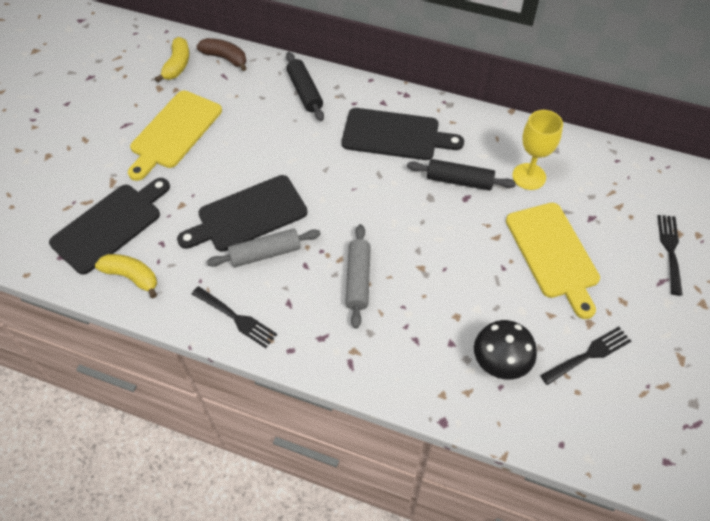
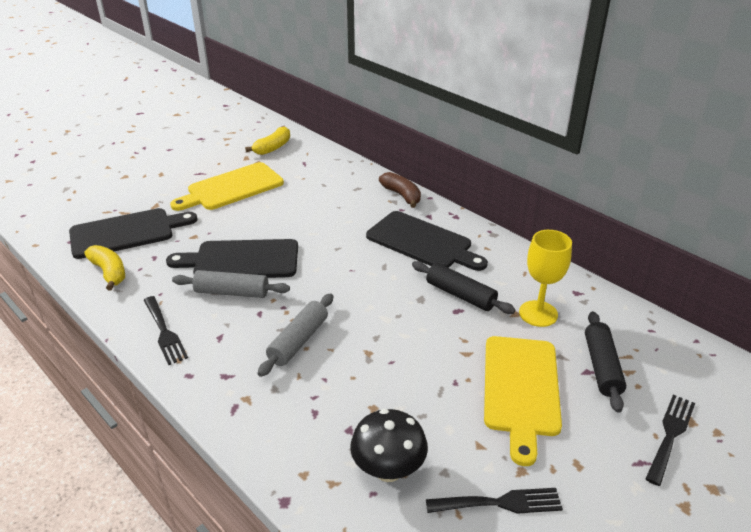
camera: 25 degrees right, 20 degrees down
brown banana [196,38,247,71] -> brown banana moved to [379,172,421,208]
black rolling pin [286,52,324,121] -> black rolling pin moved to [585,311,626,413]

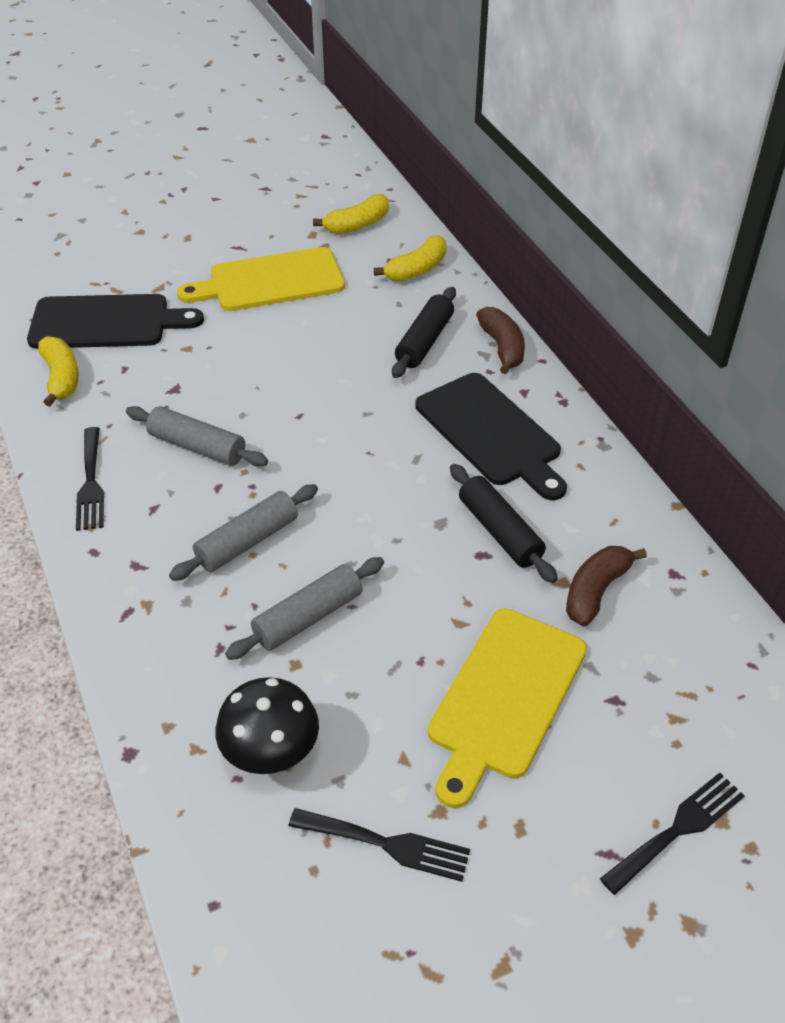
camera: 20 degrees right, 10 degrees up
black cutting board [166,239,298,278] -> none
yellow goblet [519,230,572,327] -> brown banana [566,546,647,626]
black rolling pin [585,311,626,413] -> black rolling pin moved to [392,287,456,378]
none -> grey rolling pin [225,557,384,660]
none -> yellow banana [374,235,446,282]

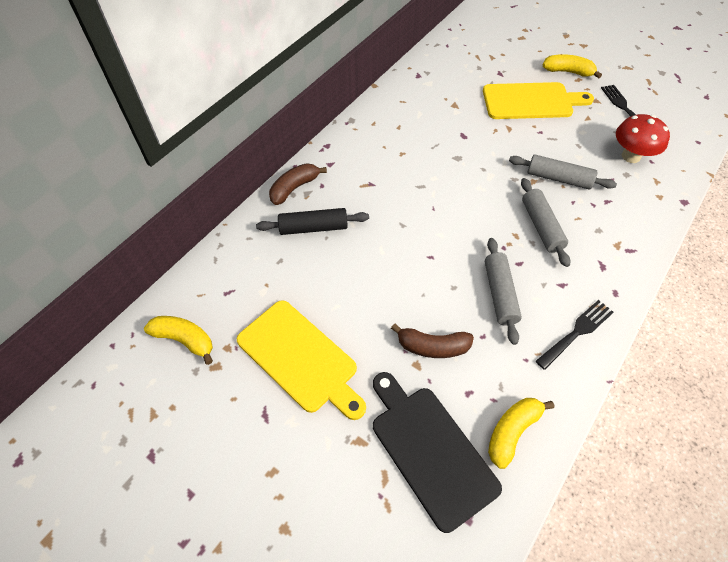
camera: 120 degrees left, 10 degrees up
grey rolling pin [169,484,318,581] -> grey rolling pin turned 60 degrees clockwise [521,178,570,267]
black mushroom [215,677,319,774] -> red mushroom [616,114,670,163]
yellow banana [374,235,446,282] -> yellow banana moved to [543,54,602,79]
black cutting board [415,373,567,500] -> none
black rolling pin [450,464,558,583] -> none
brown banana [566,546,647,626] -> brown banana moved to [391,323,474,358]
black fork [600,773,745,895] -> none

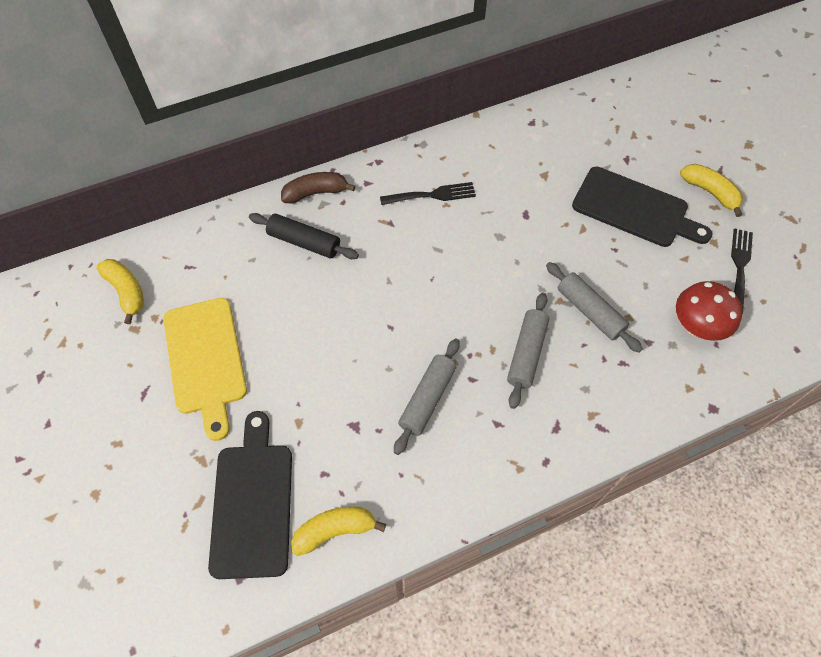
camera: 30 degrees right, 5 degrees up
brown banana [391,323,474,358] -> none
yellow cutting board [483,82,594,119] -> black cutting board [572,167,712,247]
black fork [536,300,614,370] -> black fork moved to [380,182,476,205]

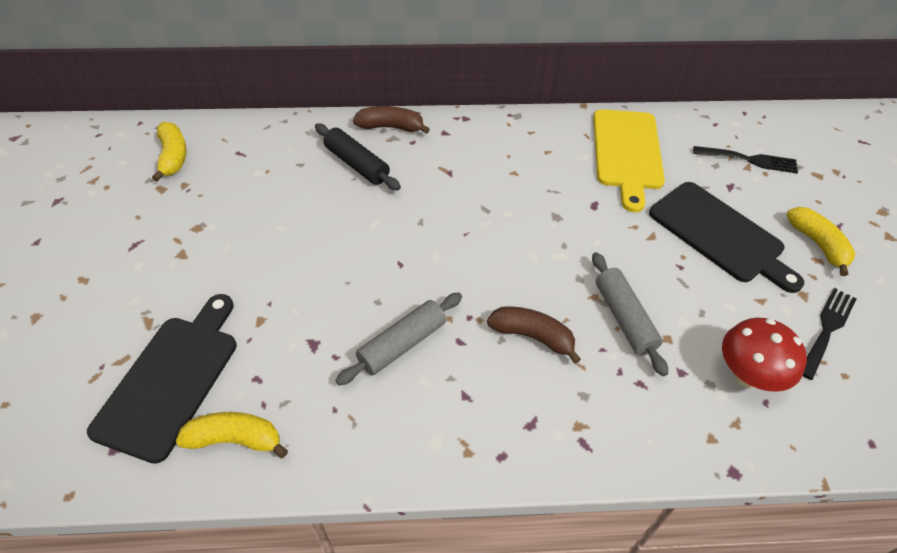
camera: 20 degrees right, 10 degrees down
yellow cutting board [163,298,247,441] -> yellow cutting board moved to [593,109,665,212]
black fork [380,182,476,205] -> black fork moved to [693,146,798,173]
grey rolling pin [507,293,549,409] -> brown banana [487,307,581,364]

